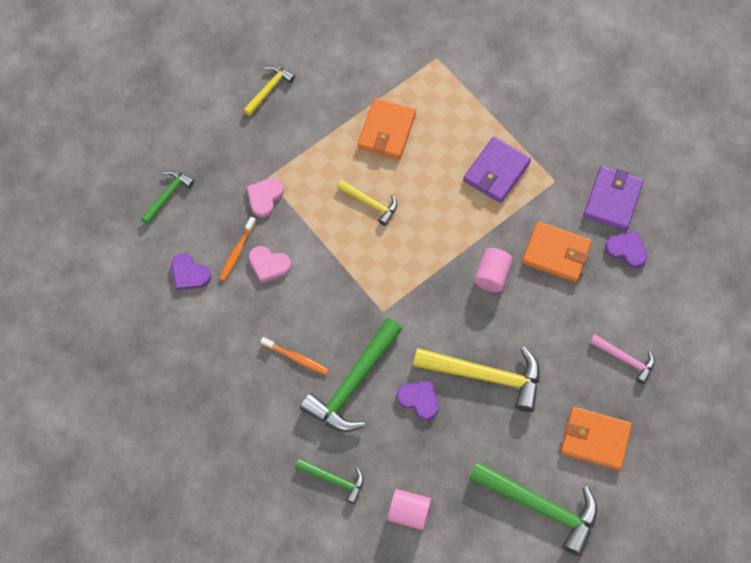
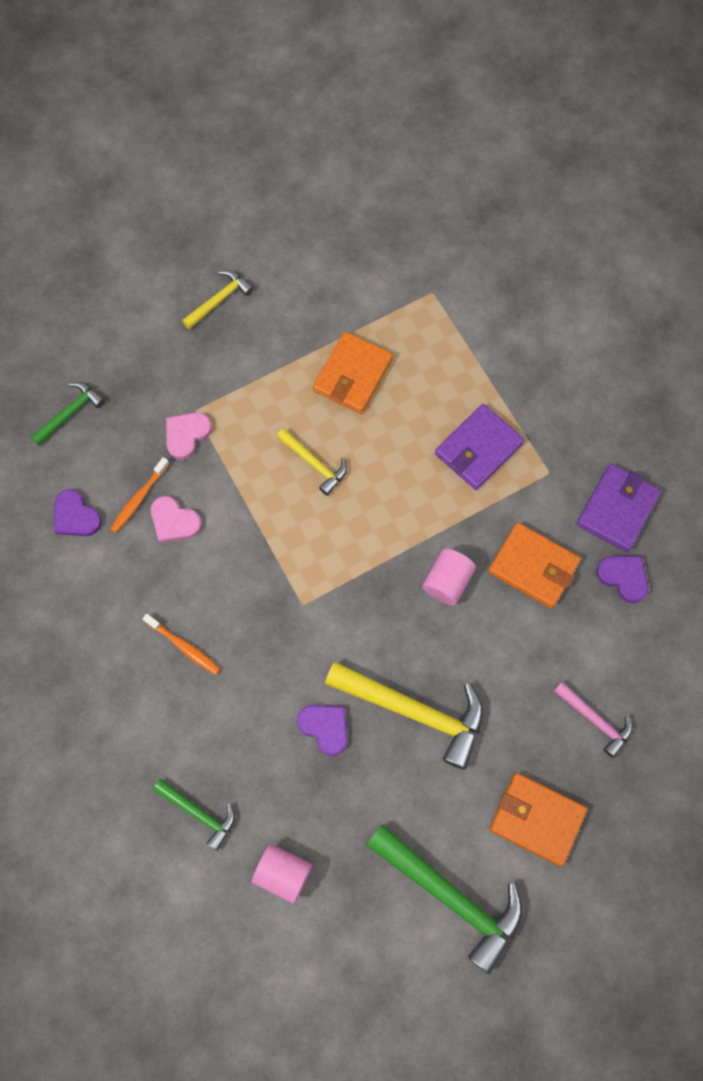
camera: 10 degrees right, 5 degrees up
green hammer [300,318,402,432] -> none

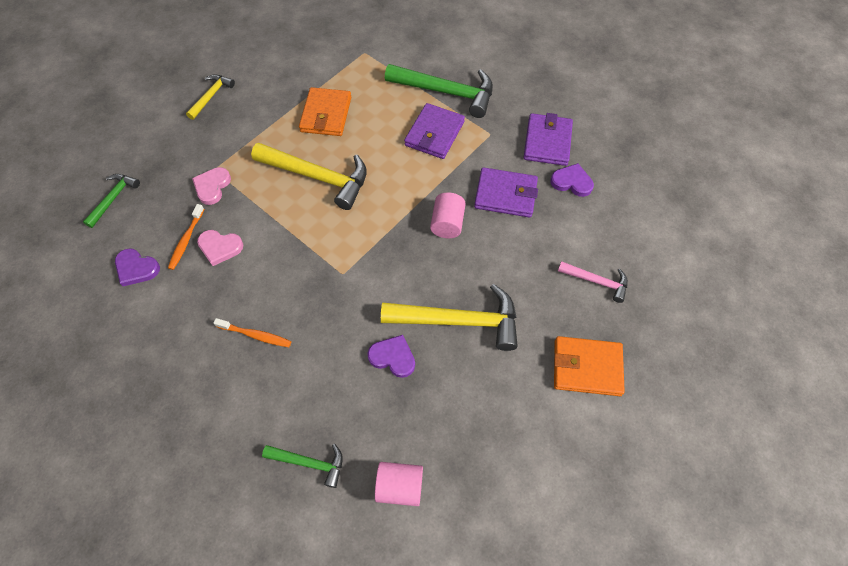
camera: 20 degrees left, 10 degrees down
yellow hammer [277,428,347,496] -> yellow hammer [251,143,367,210], size x1.87
green hammer [366,824,523,974] -> green hammer moved to [385,64,493,118]
orange wallet [488,522,581,609] -> purple wallet [474,167,538,218]

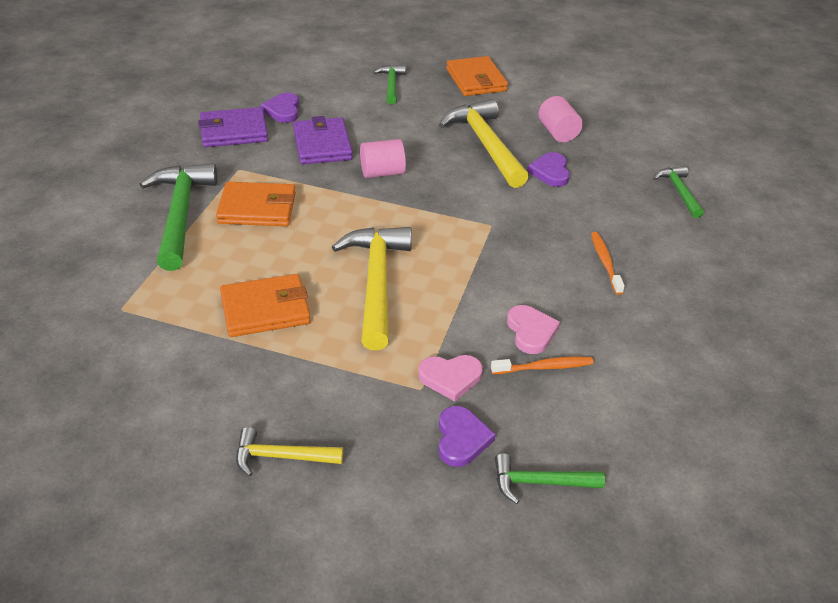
camera: 115 degrees left, 20 degrees down
purple heart [115,248,160,286] -> purple heart moved to [438,406,496,467]
pink cylinder [375,462,423,506] -> pink cylinder moved to [538,96,583,142]
purple wallet [404,103,465,159] -> orange wallet [216,182,296,226]
pink hammer [558,261,628,303] -> green hammer [373,65,406,104]

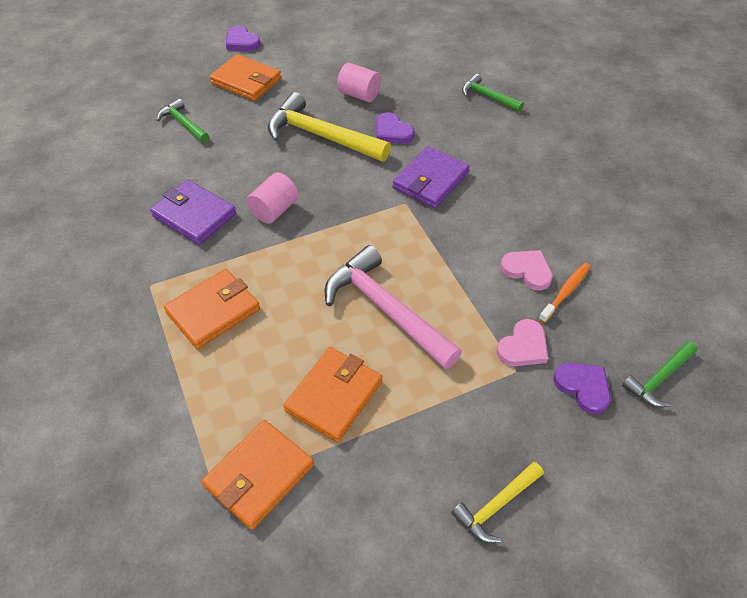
camera: 40 degrees left, 10 degrees up
green hammer [139,163,217,271] -> none
purple wallet [198,107,268,147] -> purple wallet moved to [393,146,470,208]
purple heart [261,93,299,123] -> purple heart moved to [226,26,261,51]
yellow hammer [332,227,412,350] -> pink hammer [325,245,462,369]
orange toothbrush [591,232,625,295] -> none
none -> orange wallet [202,420,314,530]

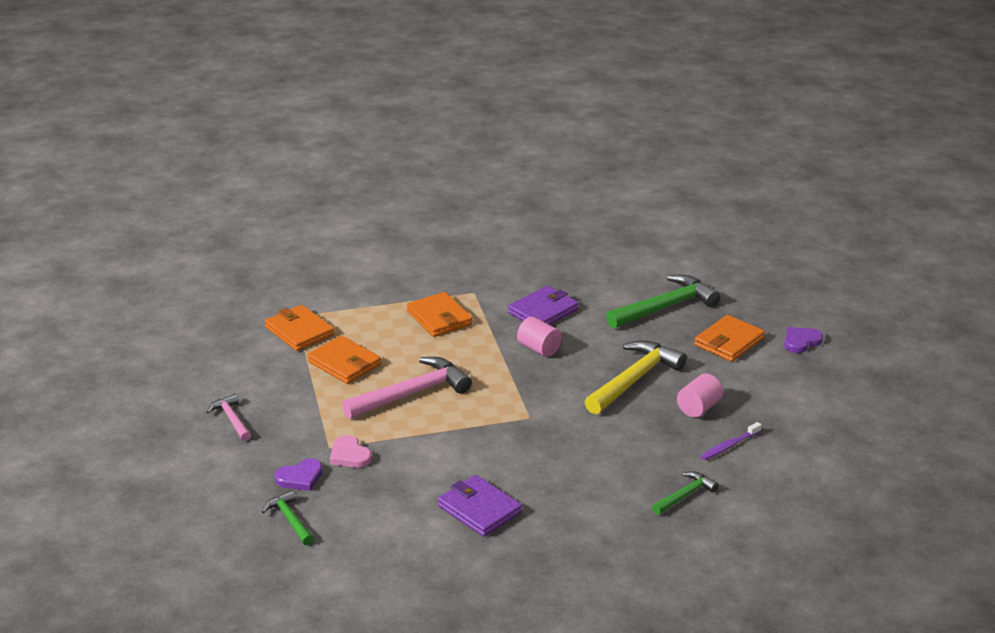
camera: 100 degrees right, 20 degrees down
green hammer [157,98,209,143] -> green hammer [606,275,720,328], size x1.87
purple heart [376,112,415,144] -> none
purple wallet [393,146,470,208] -> purple wallet moved to [438,475,522,537]
yellow hammer [451,462,544,543] -> pink hammer [206,394,251,441]
pink heart [500,250,553,290] -> none
orange toothbrush [539,263,590,323] -> none
none -> purple toothbrush [701,422,762,460]

